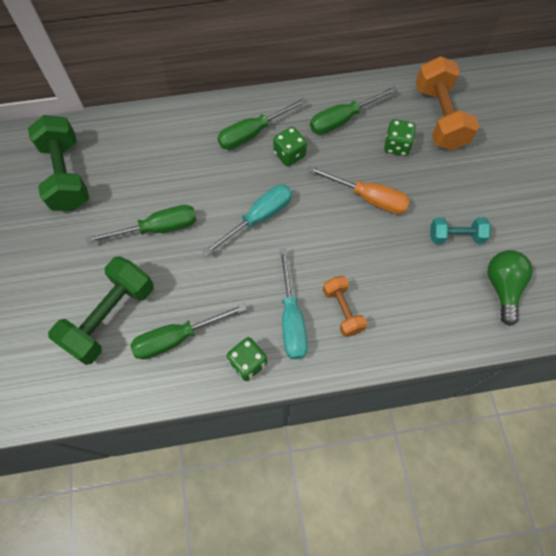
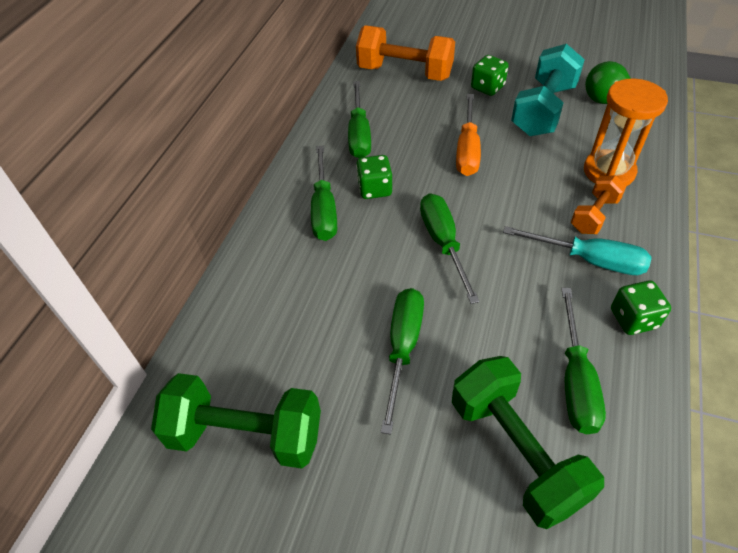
camera: 60 degrees left, 15 degrees down
turquoise screwdriver [203,185,292,256] -> green screwdriver [420,193,480,304]
orange screwdriver [308,166,410,214] -> orange screwdriver turned 135 degrees clockwise [456,94,481,176]
orange dumbbell [323,276,367,337] -> orange dumbbell turned 60 degrees counterclockwise [571,175,626,234]
green dice [384,119,416,156] -> green dice moved to [471,55,509,96]
turquoise dumbbell [430,217,491,244] -> turquoise dumbbell [511,44,585,136], size x1.78
none -> orange hourglass [584,78,668,186]

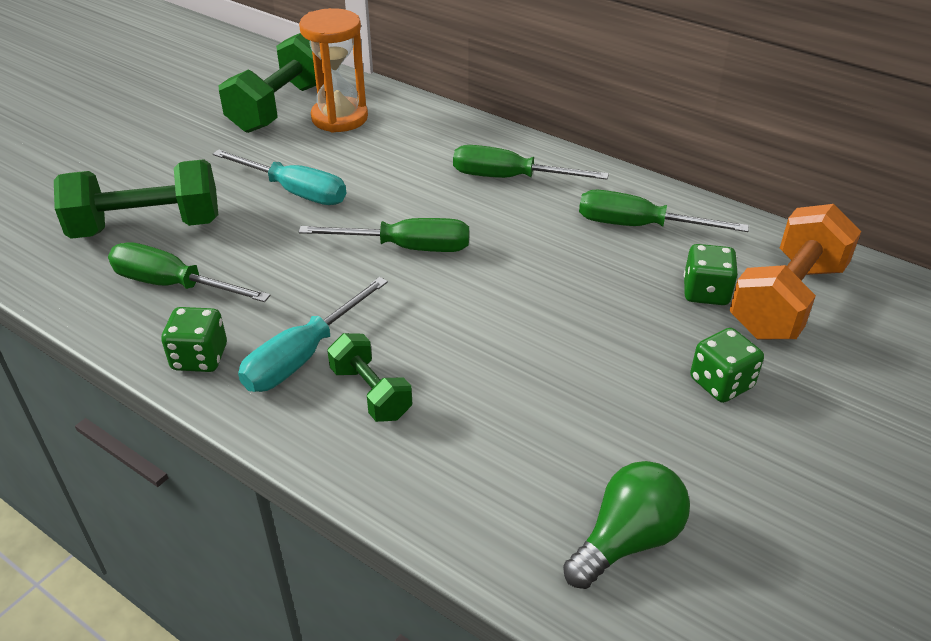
camera: 105 degrees right, 10 degrees down
green dice [356,155,392,199] -> green dice moved to [684,244,738,305]
green screwdriver [381,288,424,435] -> turquoise screwdriver [213,149,346,205]
orange screwdriver [456,94,481,176] -> none
turquoise dumbbell [511,44,585,136] -> none
orange dumbbell [571,175,626,234] -> green dumbbell [327,333,412,422]
orange hourglass [584,78,668,186] -> orange hourglass moved to [299,8,368,133]

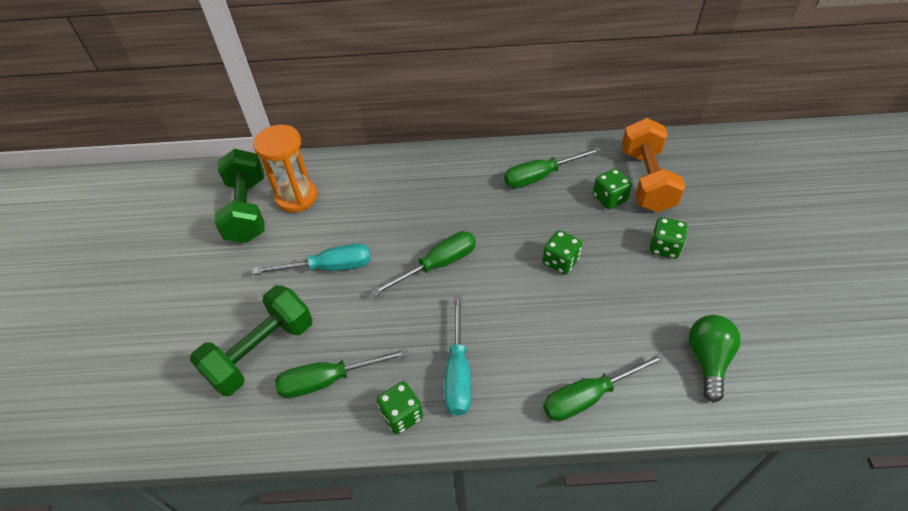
camera: 35 degrees left, 10 degrees up
green dumbbell [327,333,412,422] -> none
green screwdriver [453,145,609,180] -> green screwdriver moved to [543,353,666,421]
none -> green dice [543,230,582,274]

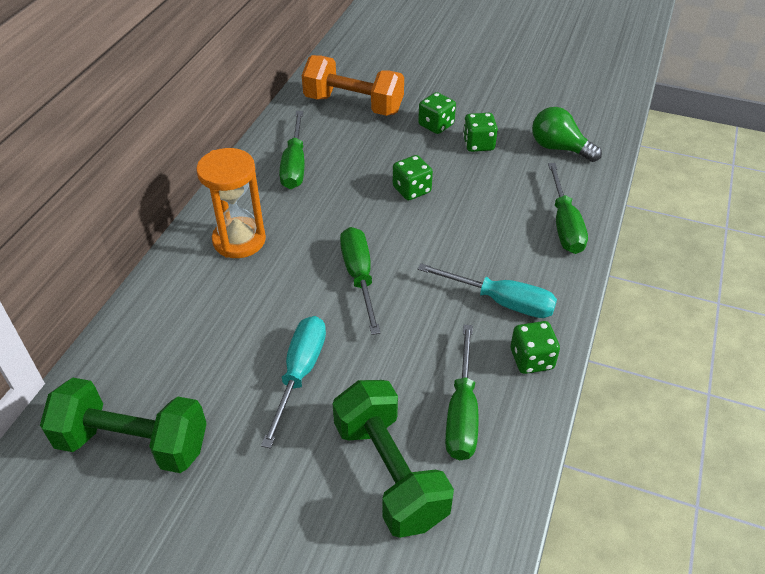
camera: 70 degrees left, 5 degrees down
orange hourglass [253,125,317,212] -> orange hourglass moved to [196,148,266,258]
green dice [593,169,632,209] -> green dice moved to [463,113,498,152]

